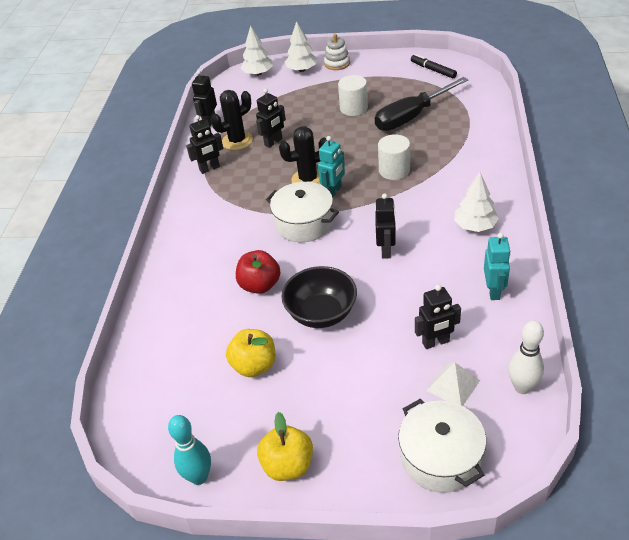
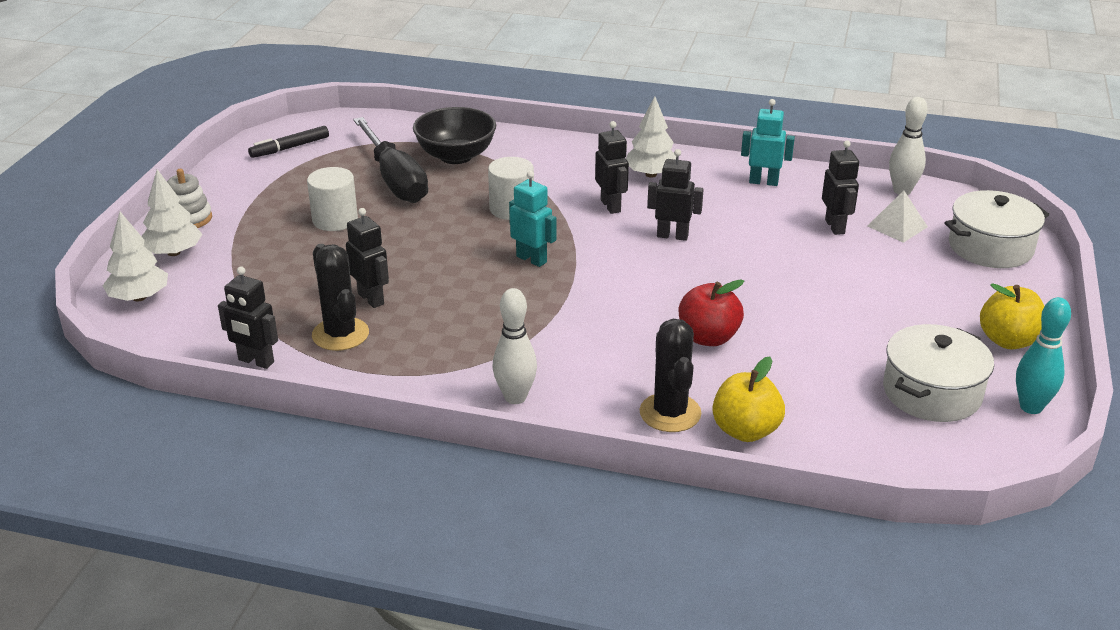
camera: 85 degrees left, 10 degrees down
black robot [186,115,224,174] -> black robot moved to [595,121,629,214]
yellow apple [226,329,276,377] -> yellow apple moved to [713,357,785,442]
white pot [266,182,339,242] -> white pot moved to [883,324,994,422]
black cactus [279,126,327,185] -> black cactus moved to [639,319,702,432]
black bowl [281,266,357,328] -> black bowl moved to [413,107,496,164]
none -> white bowling pin [492,288,537,404]

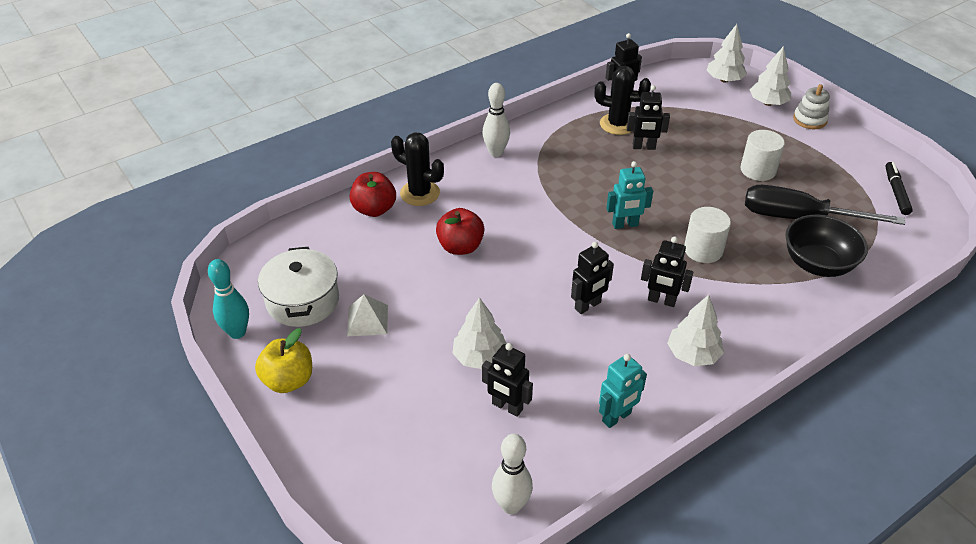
camera: 130 degrees right, 10 degrees up
yellow apple [713,357,785,442] -> red apple [350,172,396,217]
white pyramid [867,190,928,243] -> white pyramid moved to [347,294,388,336]
white pot [945,190,1049,268] -> none
none -> white tree [452,297,506,369]

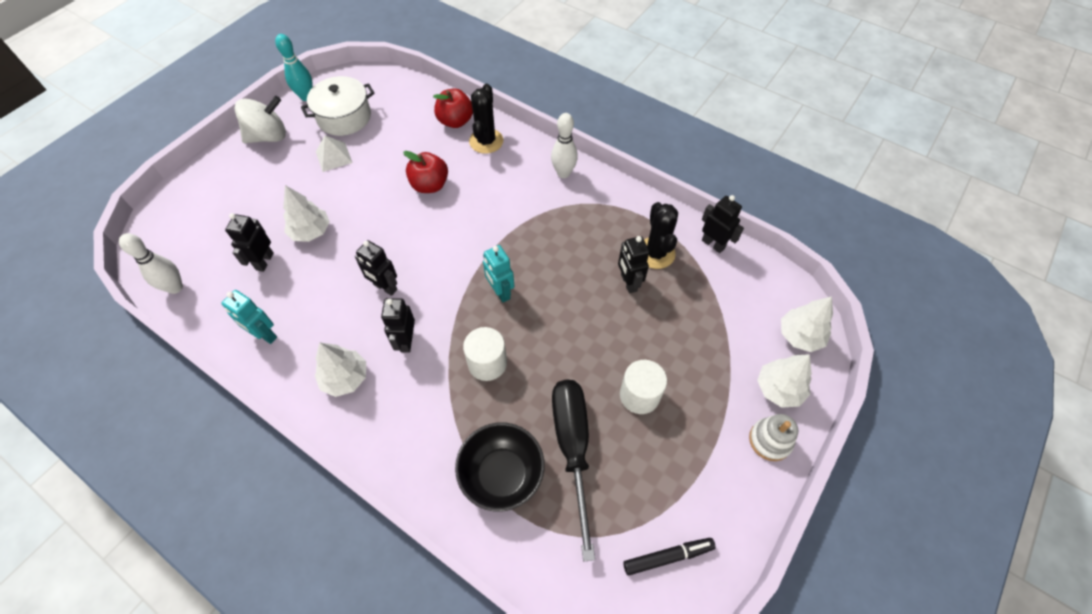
camera: 70 degrees right, 15 degrees up
yellow apple [255,328,312,393] -> white spinning top [235,96,286,143]

